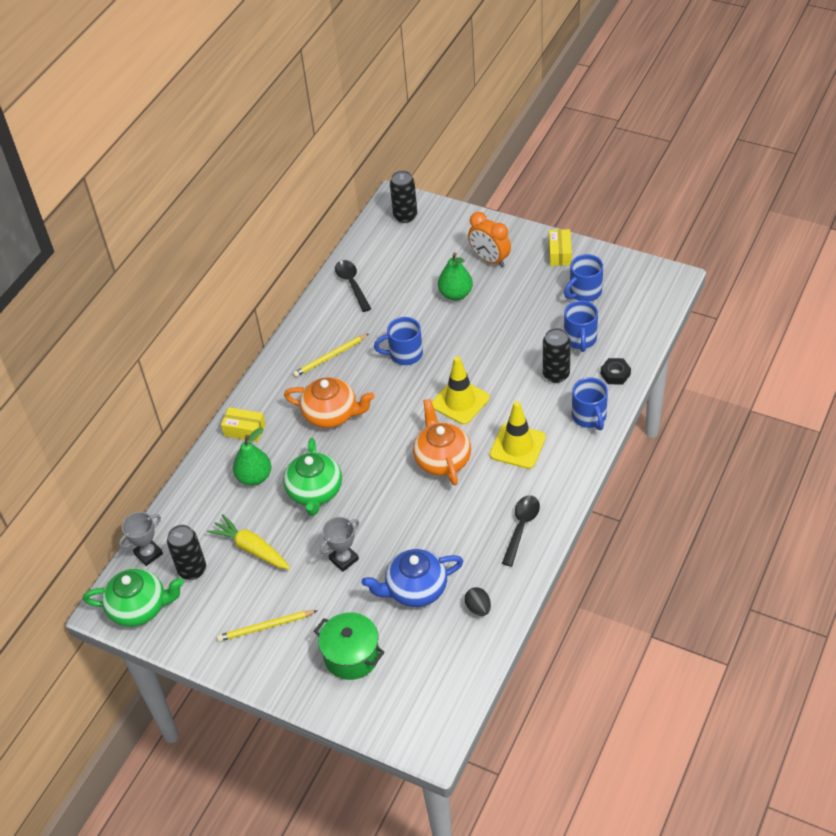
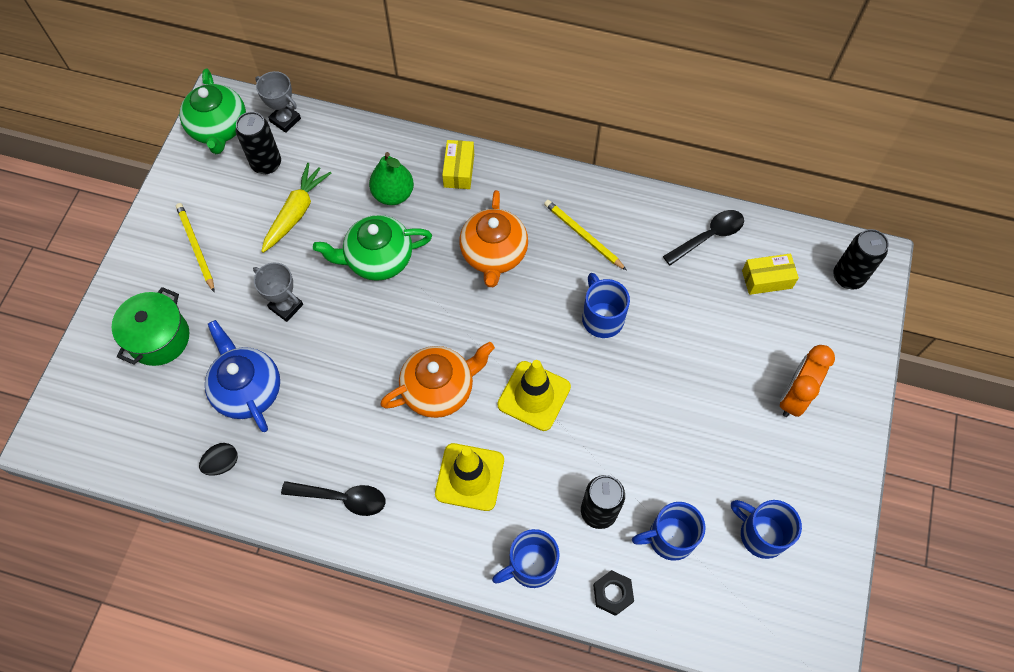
camera: 75 degrees right, 15 degrees up
green pear [438,252,473,300] -> none
yellow box [549,229,572,266] -> yellow box moved to [742,254,799,295]

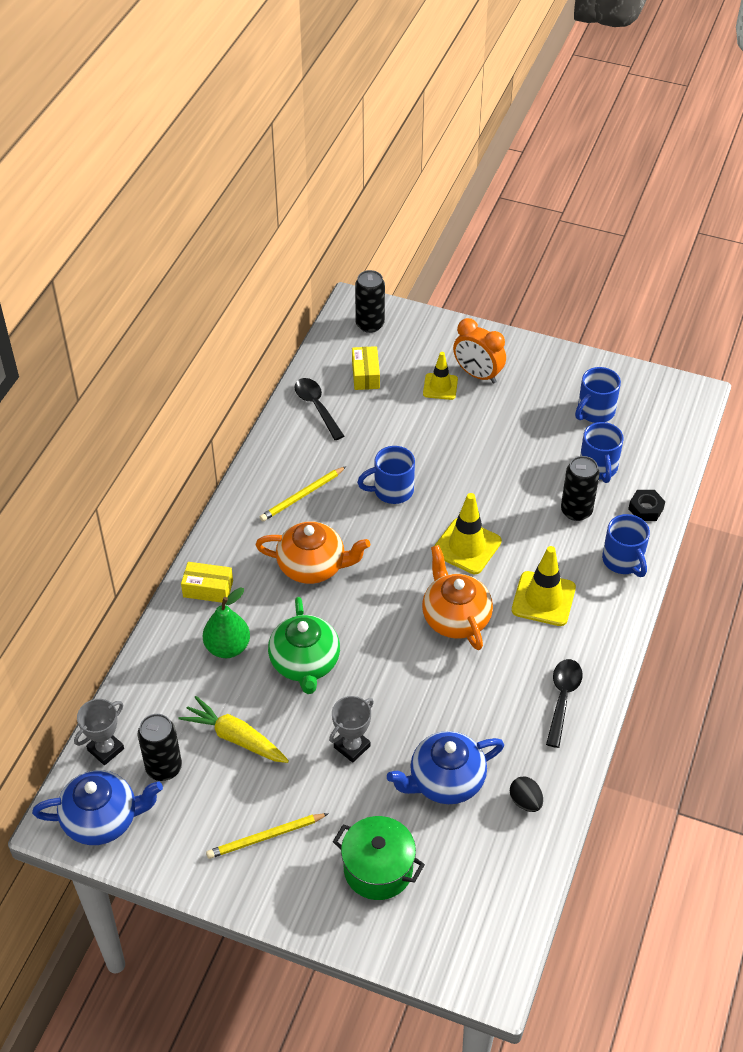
camera: 85 degrees left, 15 degrees down
green teapot [180,68,246,154] -> blue teapot [32,770,163,845]
none -> yellow traffic cone [423,352,458,400]

